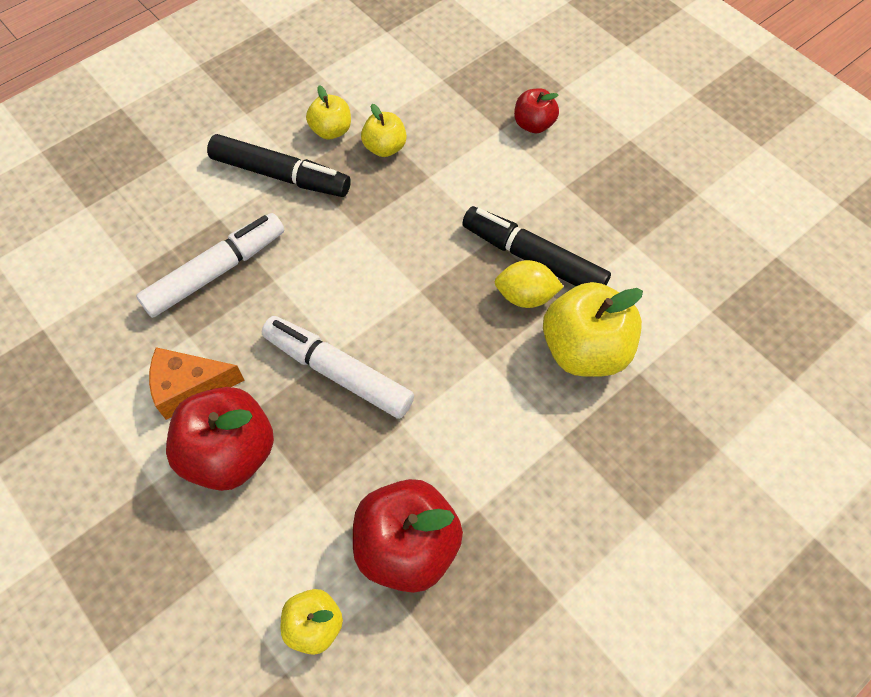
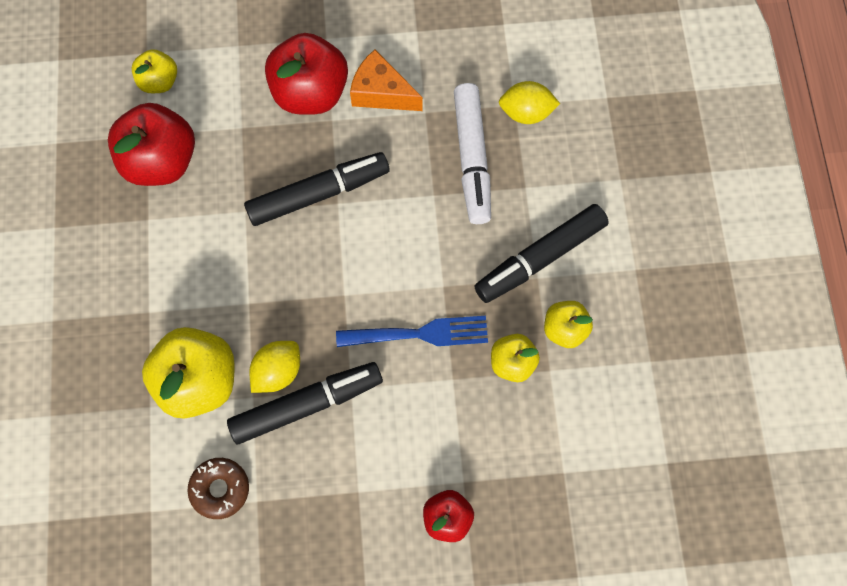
camera: 125 degrees right, 10 degrees up
orange cheese [149,347,244,420] -> orange cheese turned 90 degrees counterclockwise [350,50,423,111]
white marker [262,316,414,419] -> black marker [244,152,390,226]
none -> brown donut [188,458,249,519]
none -> blue fork [336,316,488,347]
none -> yellow lemon [499,81,560,124]

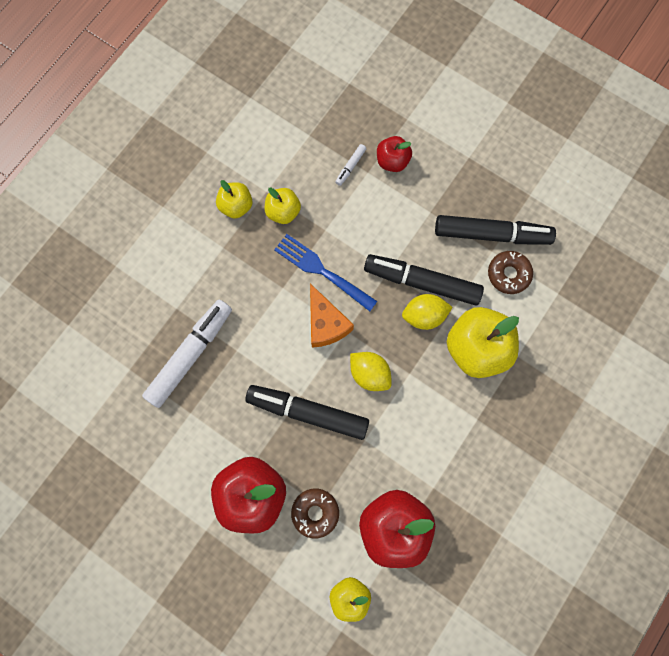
camera: 140 degrees left, 5 degrees up
orange cheese [350,50,423,111] -> orange cheese moved to [310,284,354,348]
black marker [474,204,609,303] -> black marker moved to [435,215,556,245]
yellow lemon [499,81,560,124] -> yellow lemon moved to [350,352,391,391]
none -> brown donut [291,489,339,538]
none -> white marker [335,144,366,186]

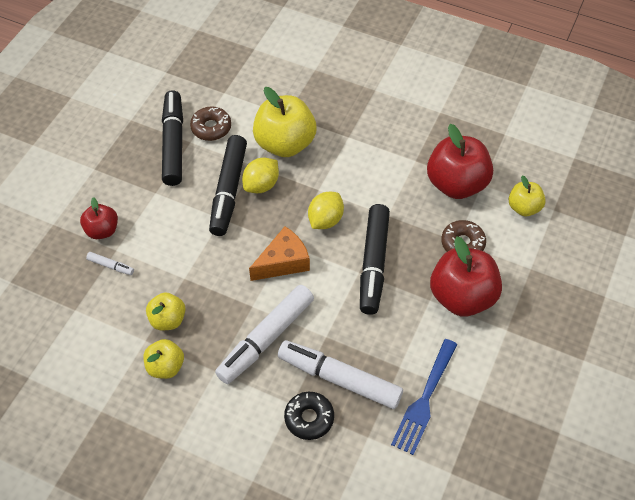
camera: 100 degrees left, 20 degrees down
blue fork [274,234,377,311] -> blue fork moved to [391,339,458,455]
yellow lemon [402,294,453,330] -> yellow lemon turned 60 degrees clockwise [242,158,279,193]
none -> white marker [215,285,314,384]
none -> black donut [284,392,334,440]

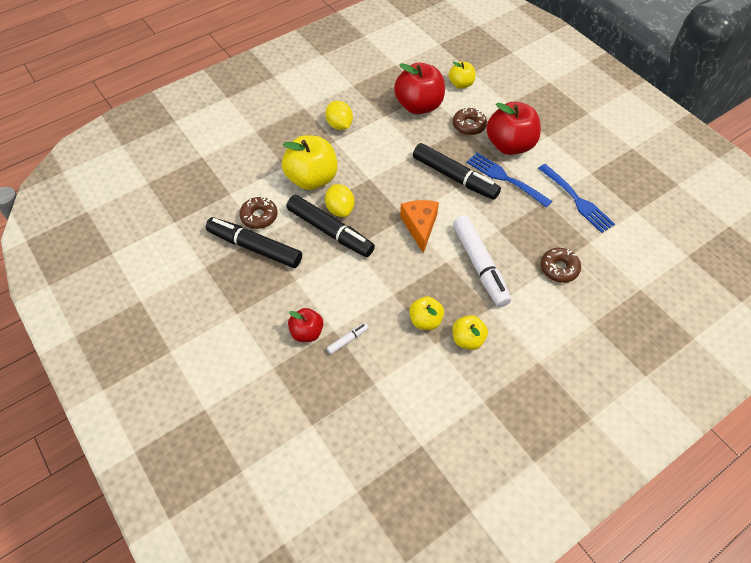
camera: 60 degrees left, 0 degrees up
white marker [278,340,403,409] -> none
black donut [284,392,334,440] -> brown donut [541,248,581,283]
yellow lemon [308,192,344,229] -> yellow lemon moved to [325,101,353,130]
none -> blue fork [467,152,552,208]

